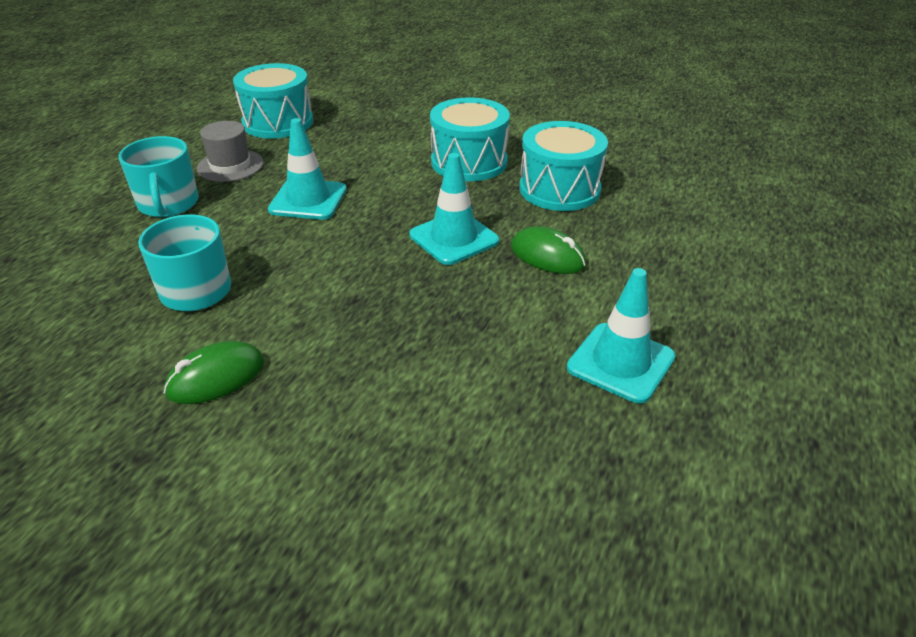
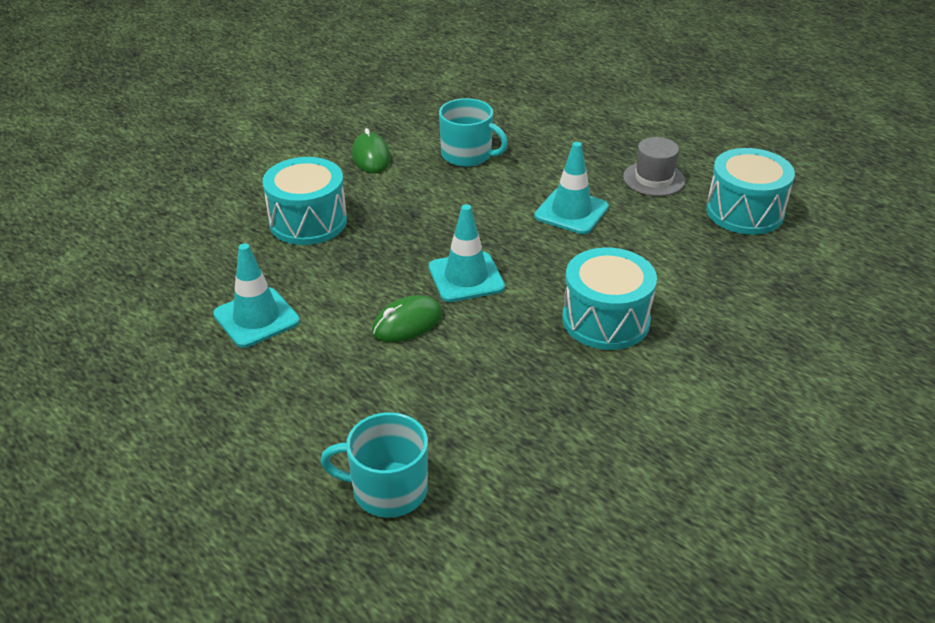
camera: 110 degrees right, 0 degrees up
turquoise mug [119,136,199,217] -> turquoise mug moved to [320,412,428,517]
turquoise drum [519,121,608,211] -> turquoise drum moved to [262,157,347,245]

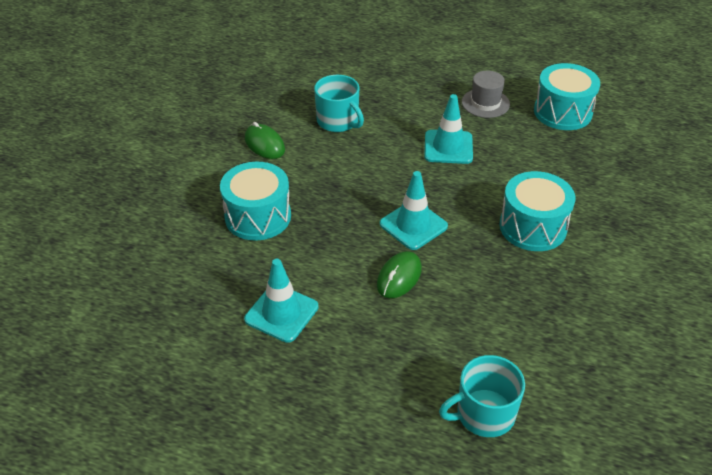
camera: 25 degrees left, 5 degrees up
turquoise mug [439,98,508,167] -> turquoise mug turned 45 degrees clockwise [314,75,364,132]

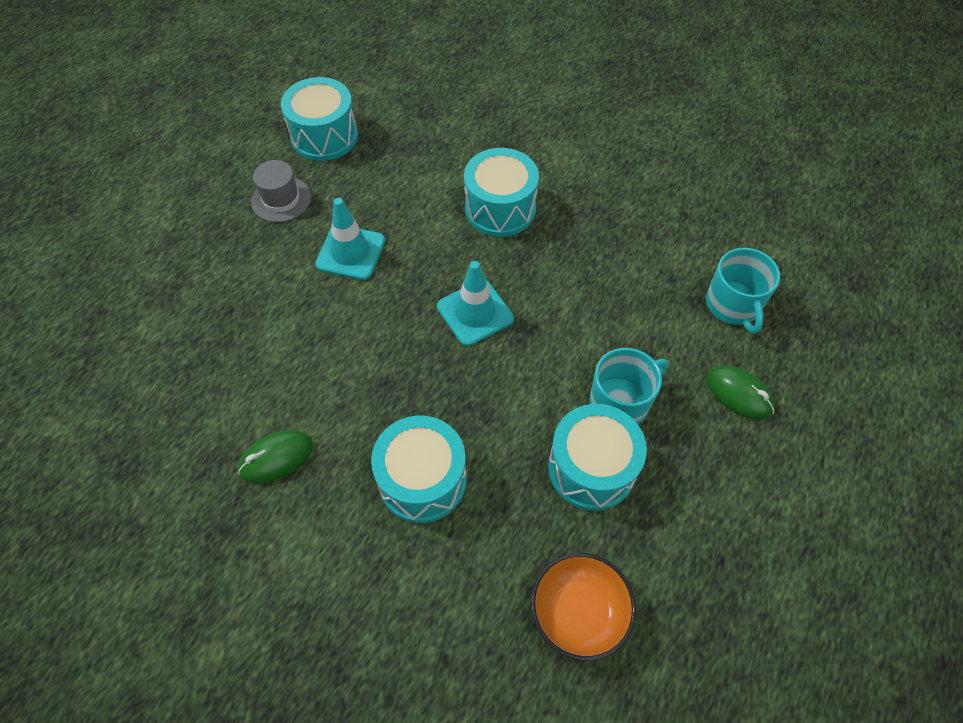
camera: 80 degrees left, 15 degrees up
turquoise traffic cone [244,259,318,343] -> turquoise drum [548,404,647,511]
turquoise mug [314,75,364,132] -> turquoise mug moved to [590,348,669,424]
green mouse [377,251,422,298] -> green mouse moved to [706,365,775,420]
none -> orange bowl [531,553,636,661]

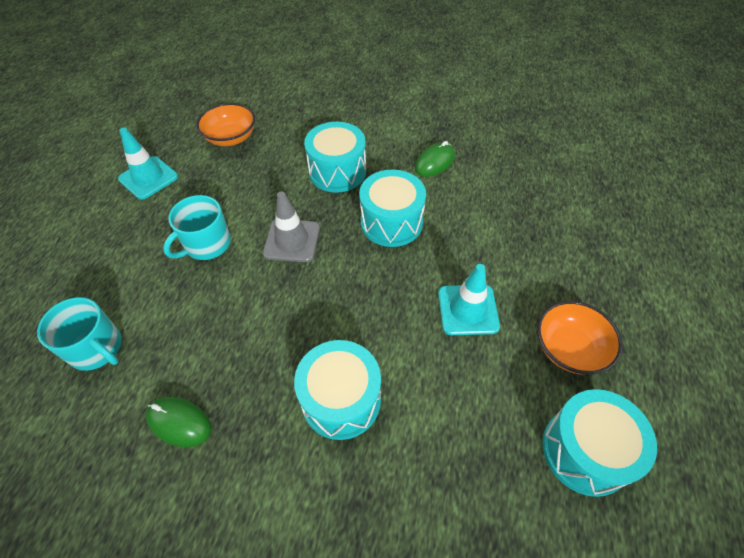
camera: 165 degrees right, 5 degrees down
grey hat [251,160,311,222] -> orange bowl [537,301,623,375]
turquoise traffic cone [437,261,514,346] -> turquoise traffic cone moved to [118,127,178,200]
turquoise drum [548,404,647,511] -> turquoise drum moved to [359,170,426,247]
turquoise mug [706,248,780,334] -> turquoise mug turned 150 degrees clockwise [37,297,122,371]
green mouse [706,365,775,420] -> green mouse moved to [146,397,211,447]
none -> grey traffic cone [263,191,320,262]

